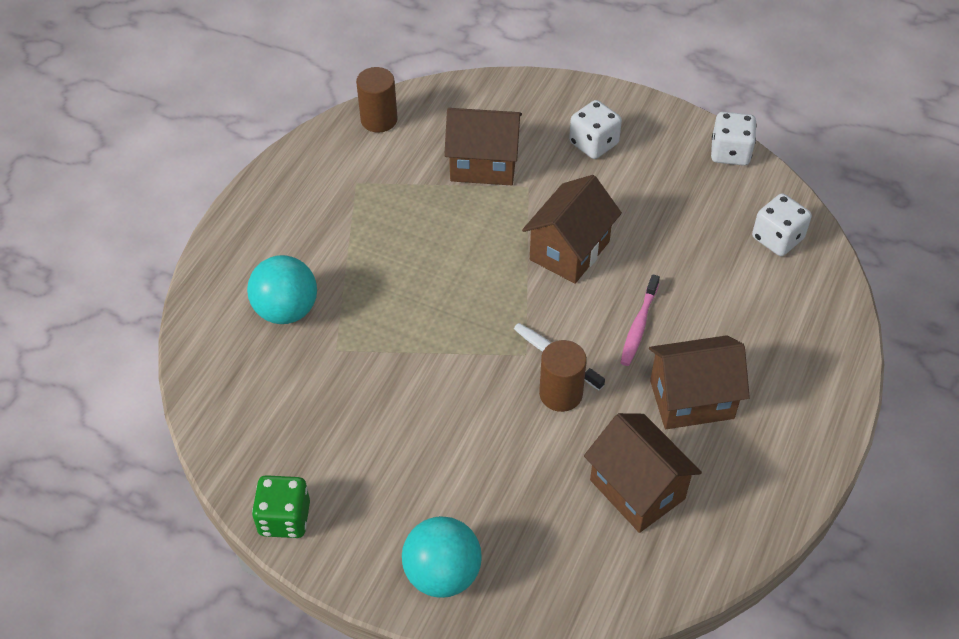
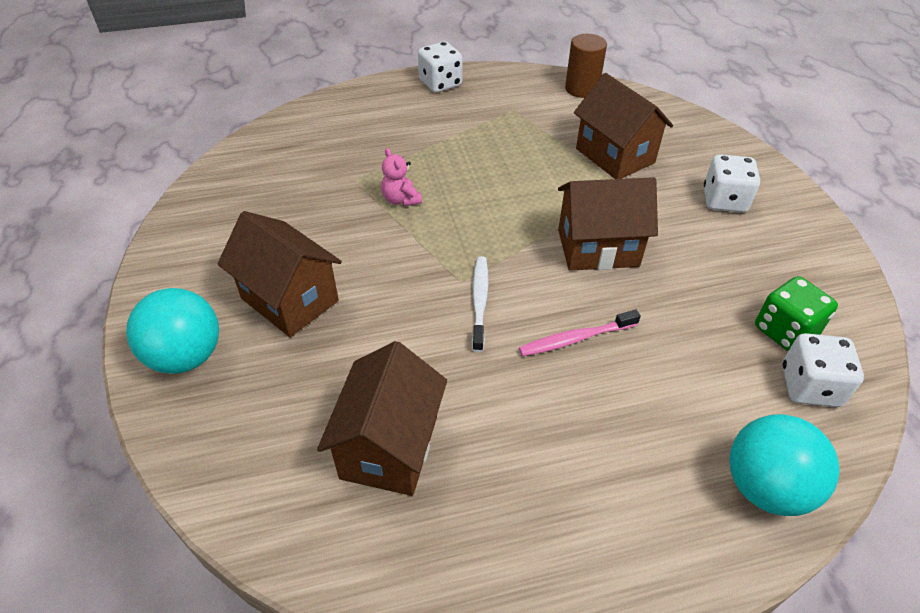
camera: 50 degrees right, 5 degrees down
turquoise ball [247,255,317,324] -> turquoise ball moved to [729,414,840,516]
green dice [252,475,310,538] -> green dice moved to [755,276,838,351]
brown cylinder [539,340,587,412] -> none
brown house [649,335,750,429] -> brown house moved to [218,211,342,337]
white dice [711,112,757,166] -> white dice moved to [418,41,463,93]
none -> pink teddy bear [381,148,422,206]

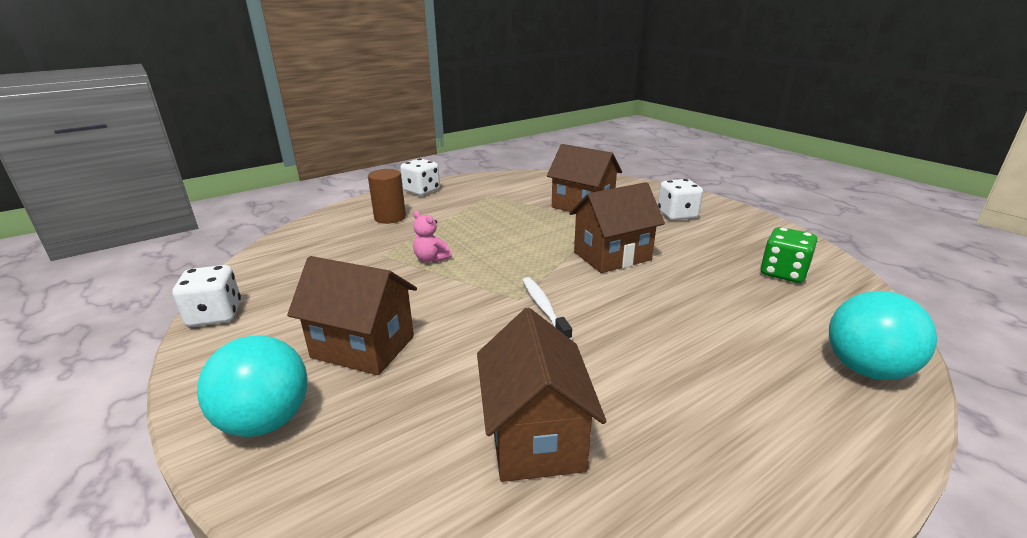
camera: 20 degrees left, 20 degrees down
pink toothbrush [519,310,641,356] -> none
brown cylinder [565,34,607,98] -> brown cylinder moved to [368,169,406,224]
white dice [782,333,864,407] -> white dice moved to [172,265,241,327]

